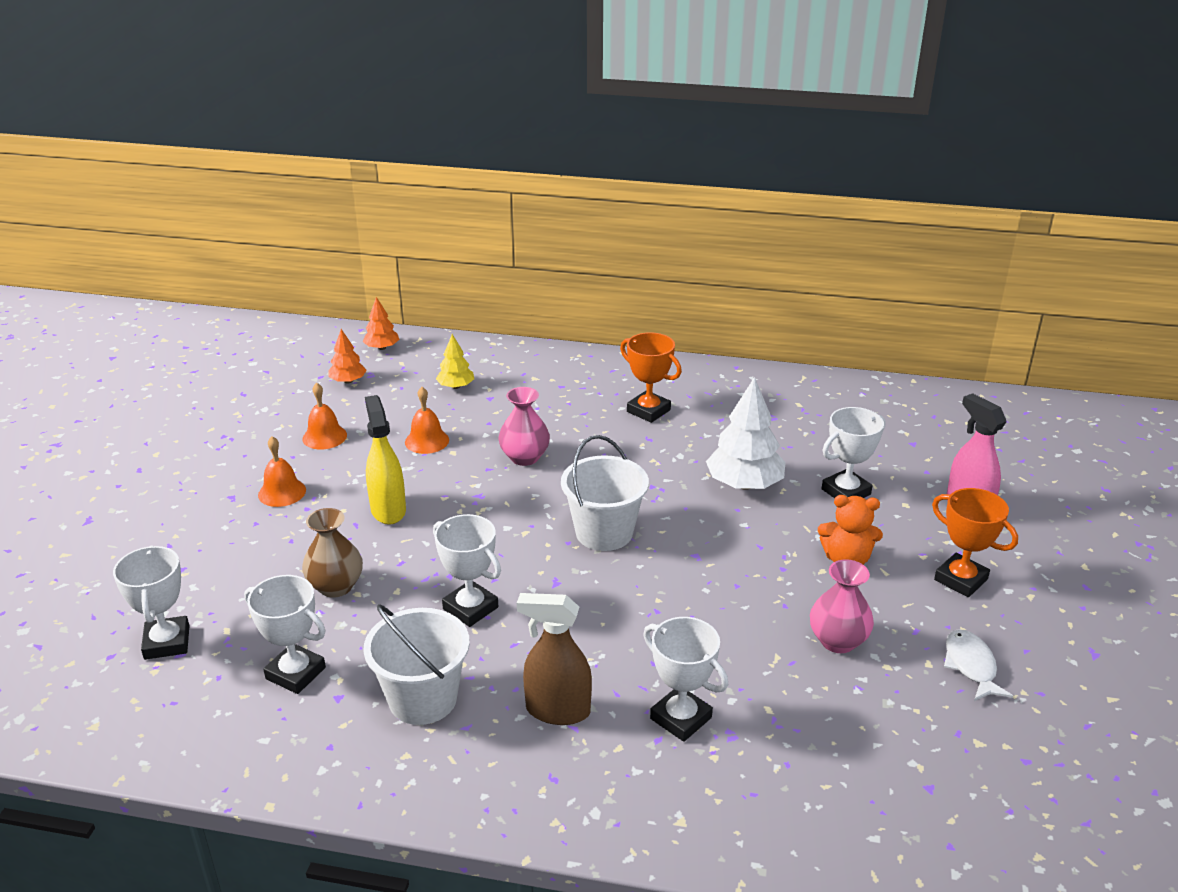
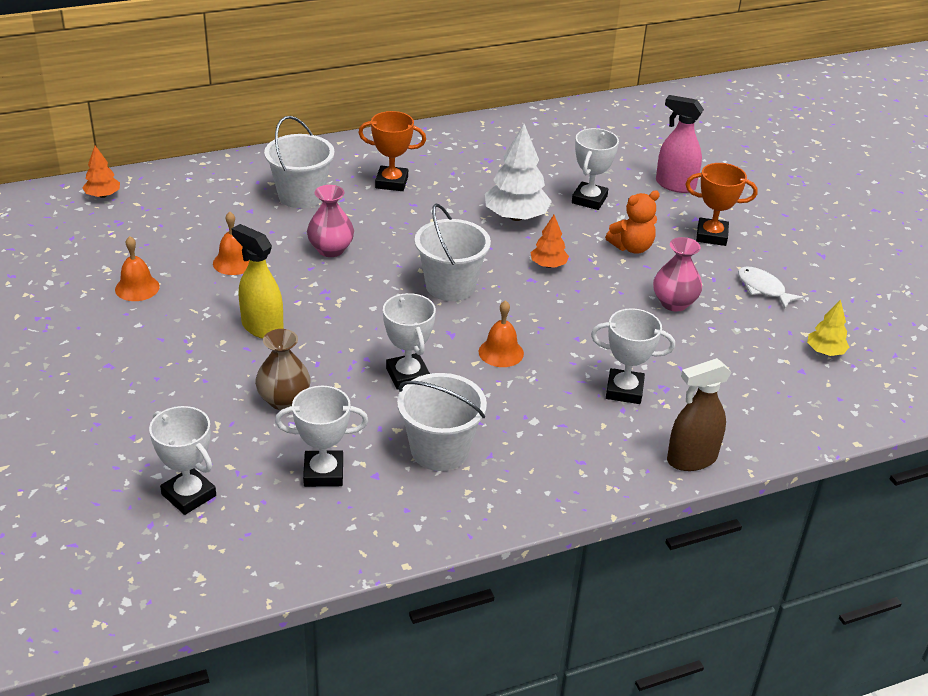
camera: 35 degrees left, 5 degrees up
orange bell [258,436,306,507] -> orange bell moved to [479,300,524,367]
orange tree [328,329,367,384] -> orange tree moved to [531,215,569,268]
white trophy [433,514,501,627] -> white trophy turned 60 degrees clockwise [383,293,436,390]
yellow tree [436,334,474,389] -> yellow tree moved to [807,300,849,356]
brown spray bottle [517,593,592,725] -> brown spray bottle moved to [667,358,732,471]
none -> white bucket [264,116,335,208]

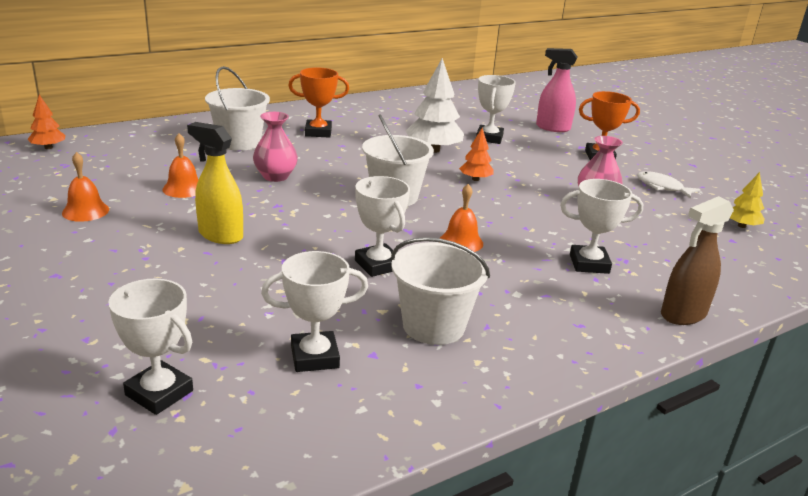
camera: 10 degrees left, 10 degrees down
brown vase [255,329,311,410] -> none
orange teddy bear [605,191,660,254] -> none

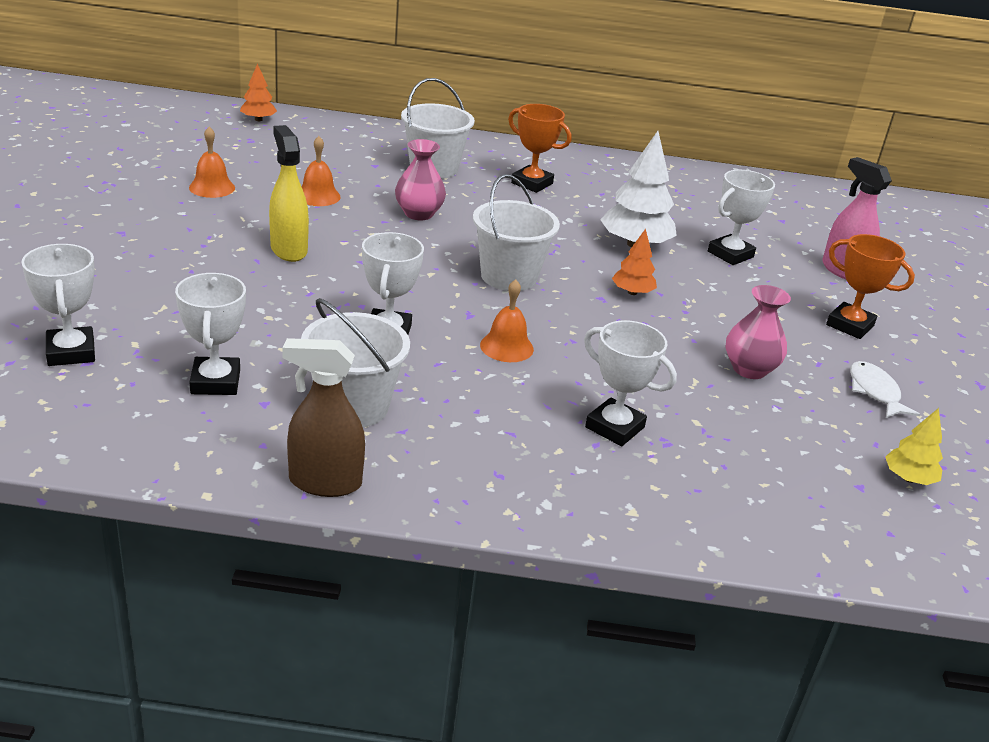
camera: 35 degrees right, 5 degrees up
white trophy [261,251,368,372] -> white trophy turned 60 degrees clockwise [175,273,246,395]
brown spray bottle [661,196,734,325] -> brown spray bottle moved to [283,338,365,497]

